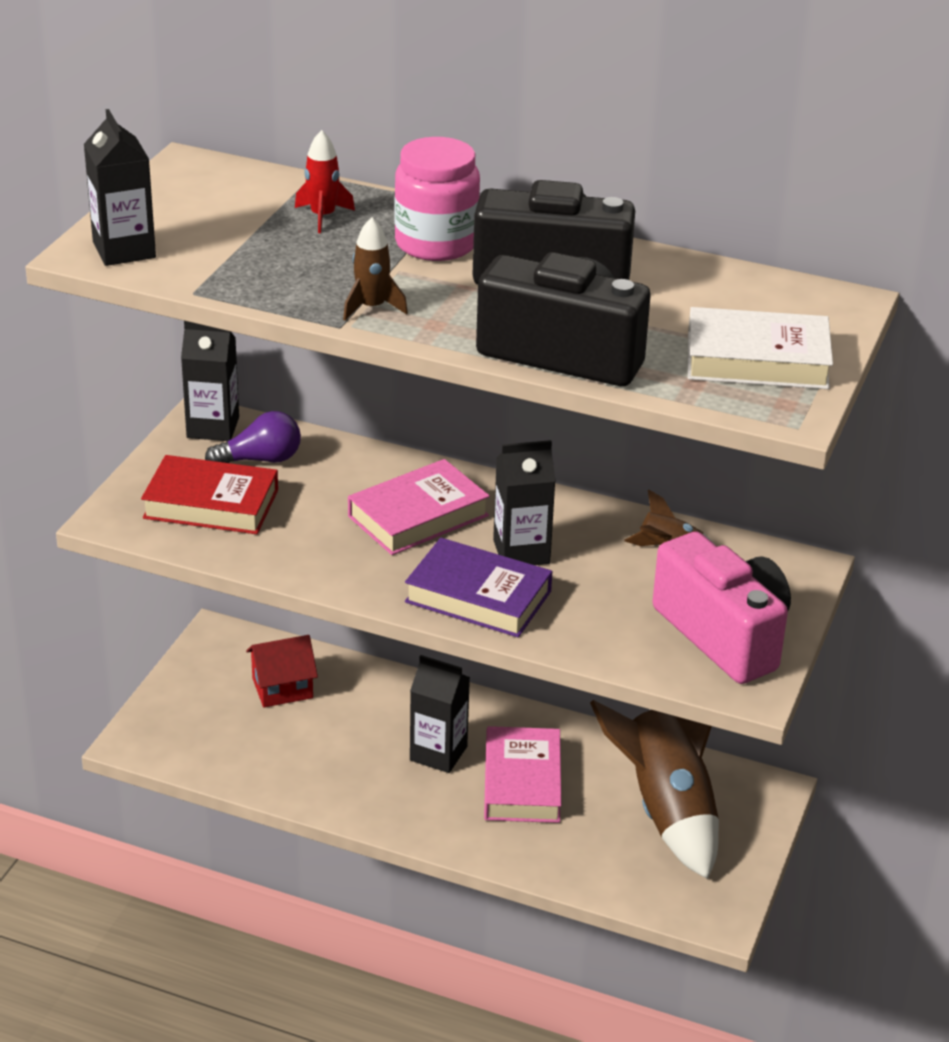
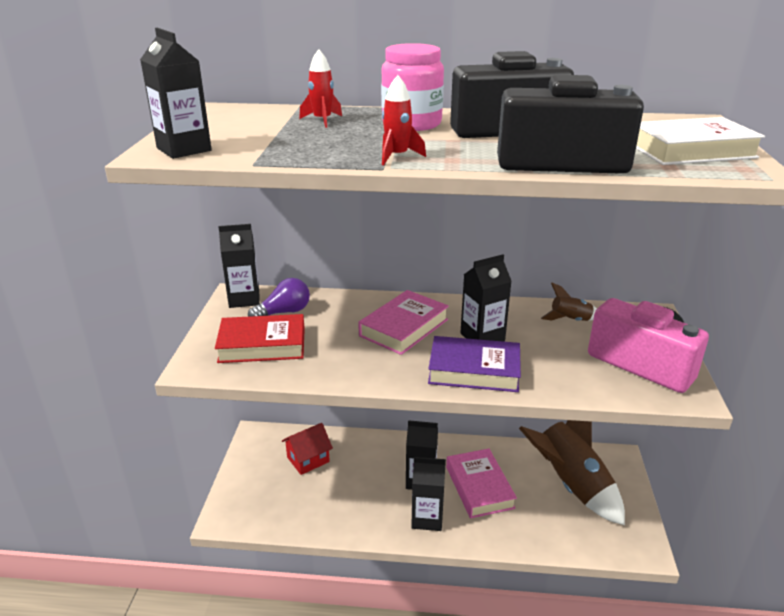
camera: 15 degrees left, 5 degrees down
brown rocket [343,217,408,321] -> red rocket [382,75,426,165]
none -> black carton [411,457,446,531]

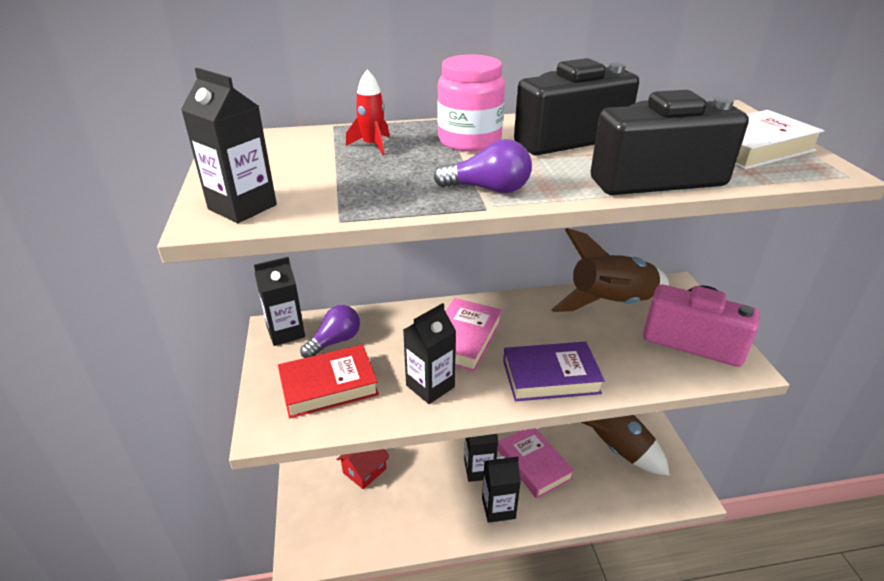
camera: 15 degrees left, 5 degrees up
red rocket [382,75,426,165] -> purple light bulb [434,139,532,193]
black carton [460,254,512,341] -> black carton moved to [403,303,456,404]
brown rocket [541,283,597,321] -> brown rocket [551,228,669,312], size x2.28

